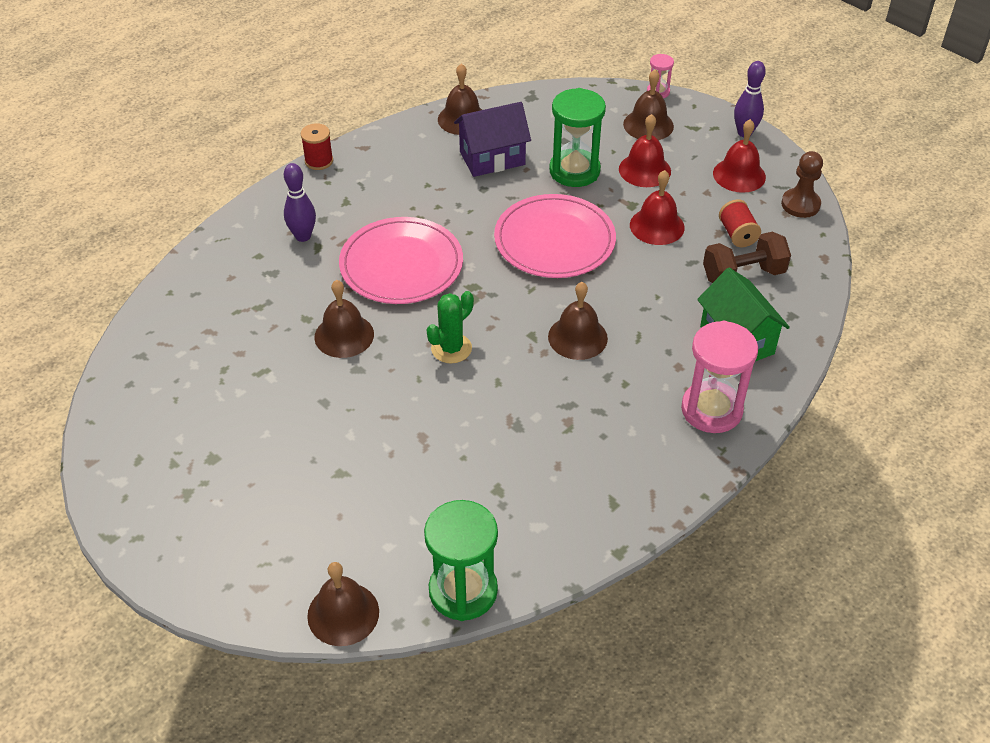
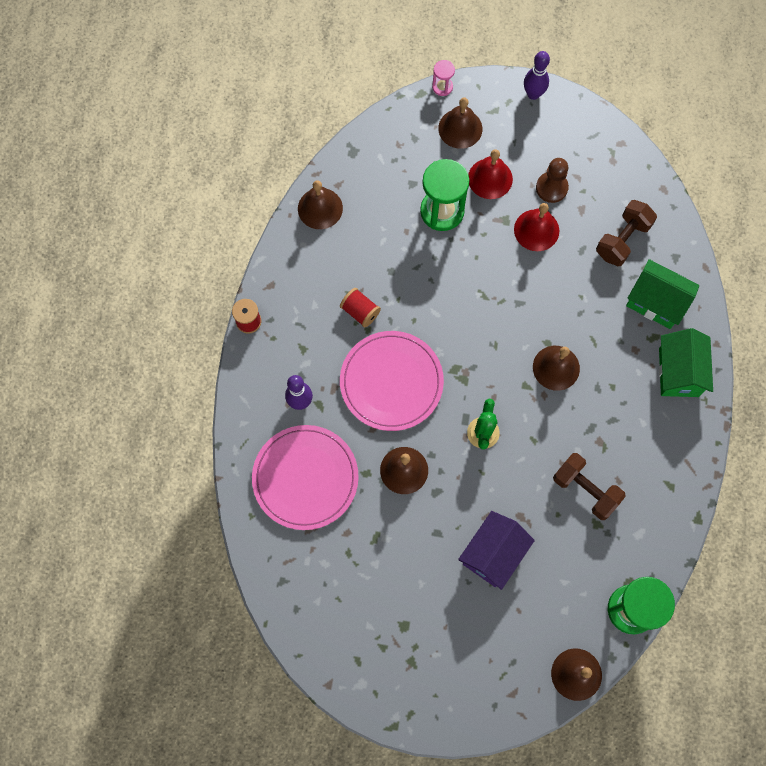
camera: 35 degrees left, 25 degrees up
purple house [454,102,531,177] -> purple house moved to [458,511,535,590]
pink plate [494,194,616,278] -> pink plate moved to [252,425,359,530]
pink hourglass [681,321,758,433] -> green house [659,328,713,397]
red bell [713,119,766,193] -> none
red spool [719,199,761,247] -> red spool moved to [340,288,381,328]
brown pawn [781,151,823,218] -> brown pawn moved to [536,158,569,203]
none -> brown dumbbell [553,453,626,520]

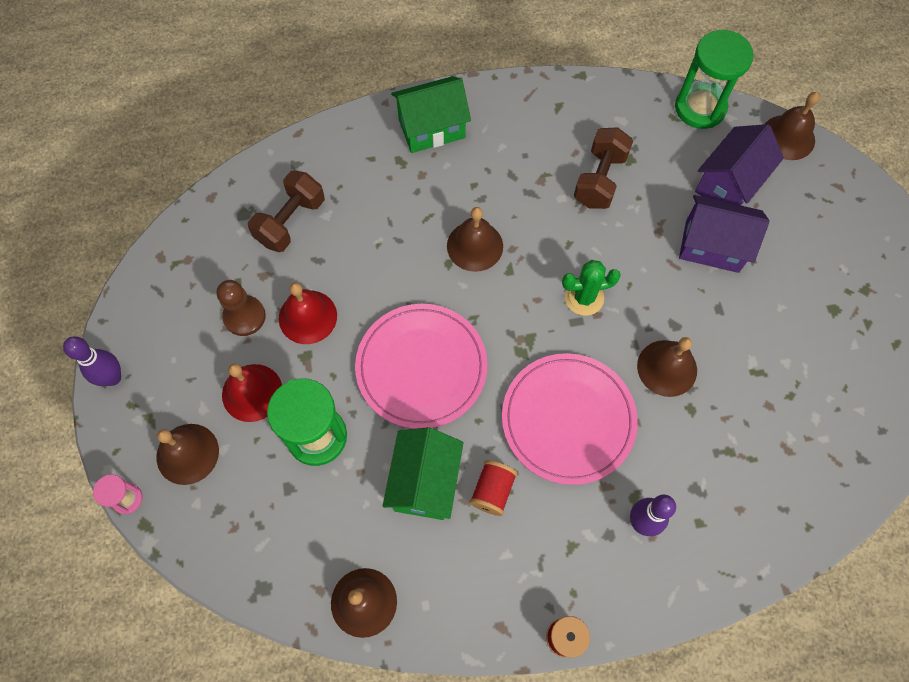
camera: 110 degrees left, 5 degrees down
pink plate [252,425,359,530] -> pink plate moved to [355,304,488,429]
brown dumbbell [596,200,657,266] -> brown dumbbell turned 75 degrees counterclockwise [248,170,325,252]
green house [626,259,699,329] -> green house moved to [383,427,464,520]
none -> purple house [695,124,784,205]

